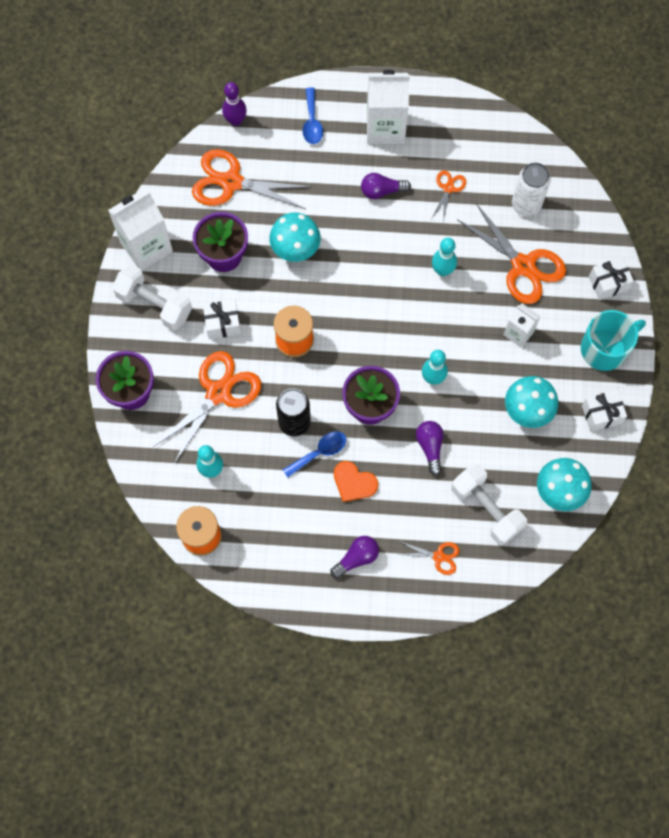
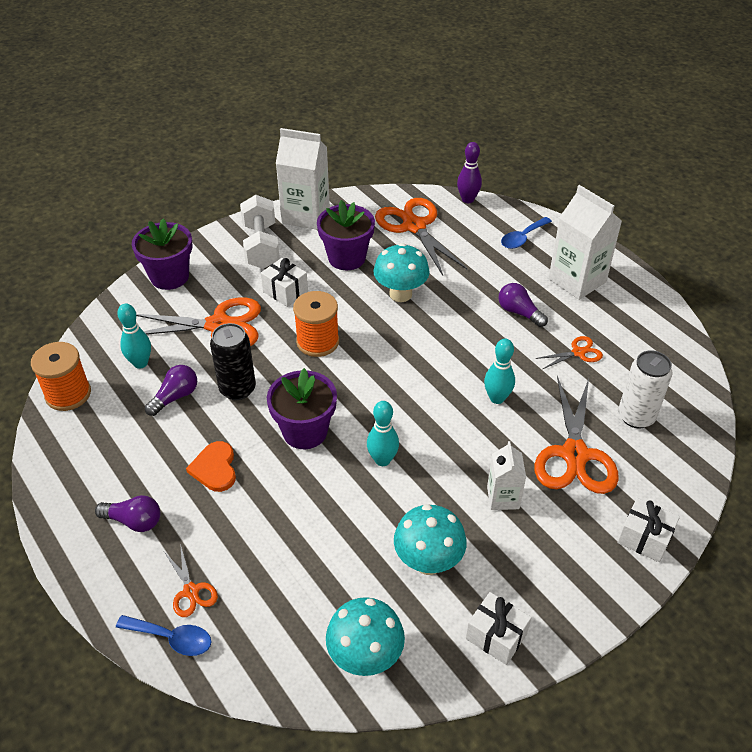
camera: 50 degrees right, 25 degrees down
blue spoon [283,431,346,477] -> blue spoon moved to [116,615,212,656]
purple light bulb [416,421,444,475] -> purple light bulb moved to [145,365,197,416]
white dumbbell [451,463,527,545] -> none
turquoise mug [581,310,646,371] -> none

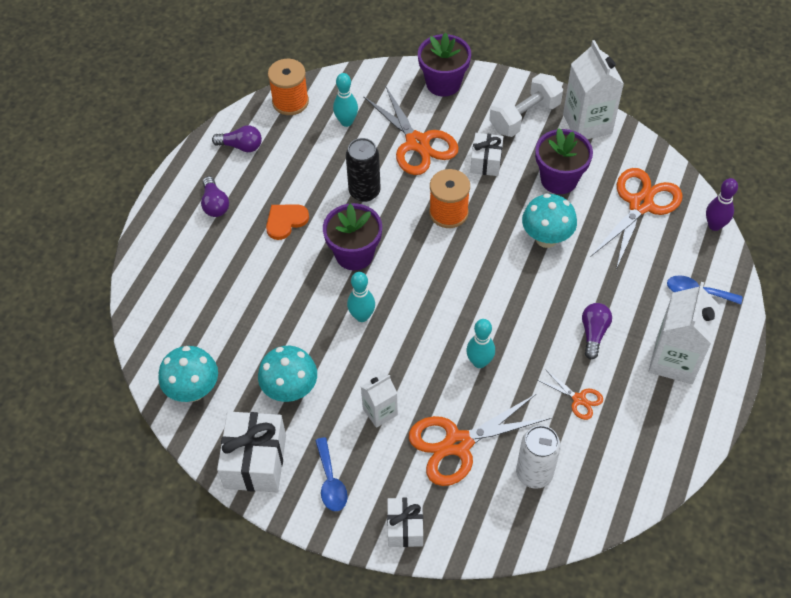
camera: 60 degrees right, 10 degrees up
blue spoon [116,615,212,656] -> blue spoon moved to [315,437,348,511]
purple light bulb [145,365,197,416] -> purple light bulb moved to [212,125,262,152]
orange scissors [164,544,218,617] -> none
white gift [466,592,531,665] -> white gift [217,411,286,492], size x1.64

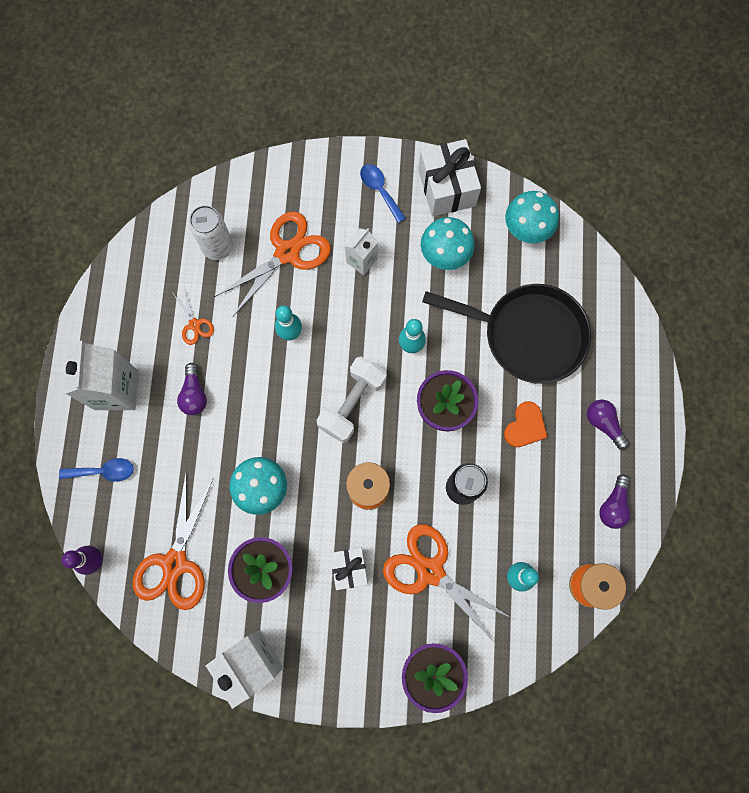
camera: 160 degrees right, 20 degrees up
purple light bulb [212,125,262,152] -> purple light bulb turned 60 degrees counterclockwise [599,474,630,529]
white gift [387,497,423,547] -> none
white dumbbell [489,73,563,137] -> white dumbbell moved to [317,356,387,443]
orange scissors [537,369,603,420] -> orange scissors turned 135 degrees counterclockwise [173,288,214,345]
none -> black pan [422,284,591,384]

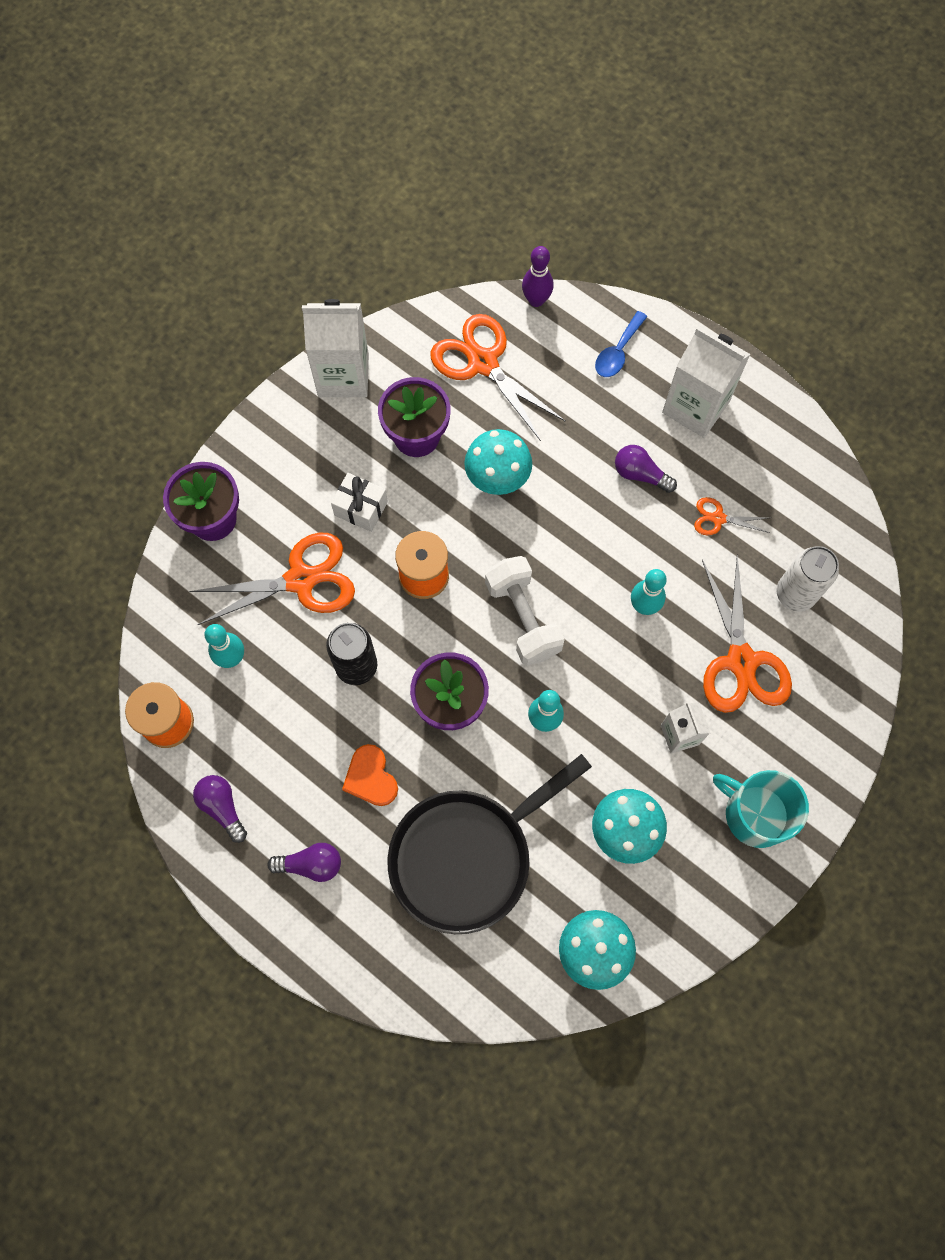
camera: 125 degrees right, 5 degrees down
blue spoon [360,164,406,223] -> turquoise mug [713,770,809,848]
white gift [418,139,481,217] -> none

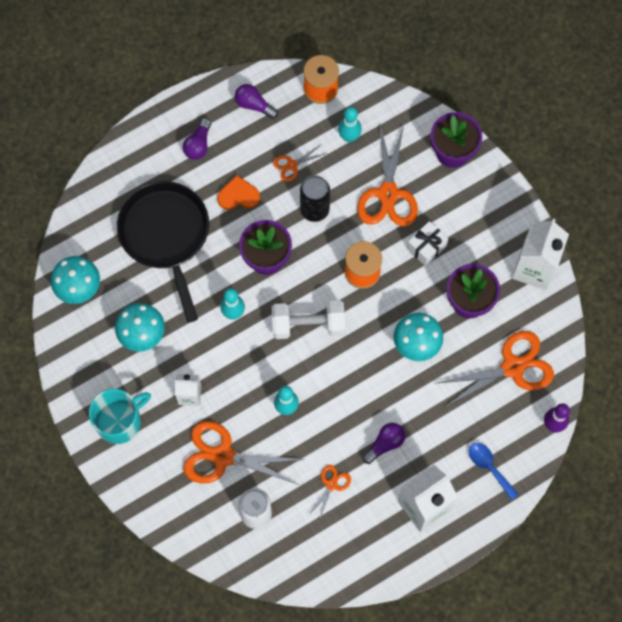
camera: 110 degrees right, 0 degrees up
purple light bulb [193,775,247,843] -> purple light bulb turned 135 degrees counterclockwise [235,84,278,119]
none -> orange scissors [273,145,328,182]

